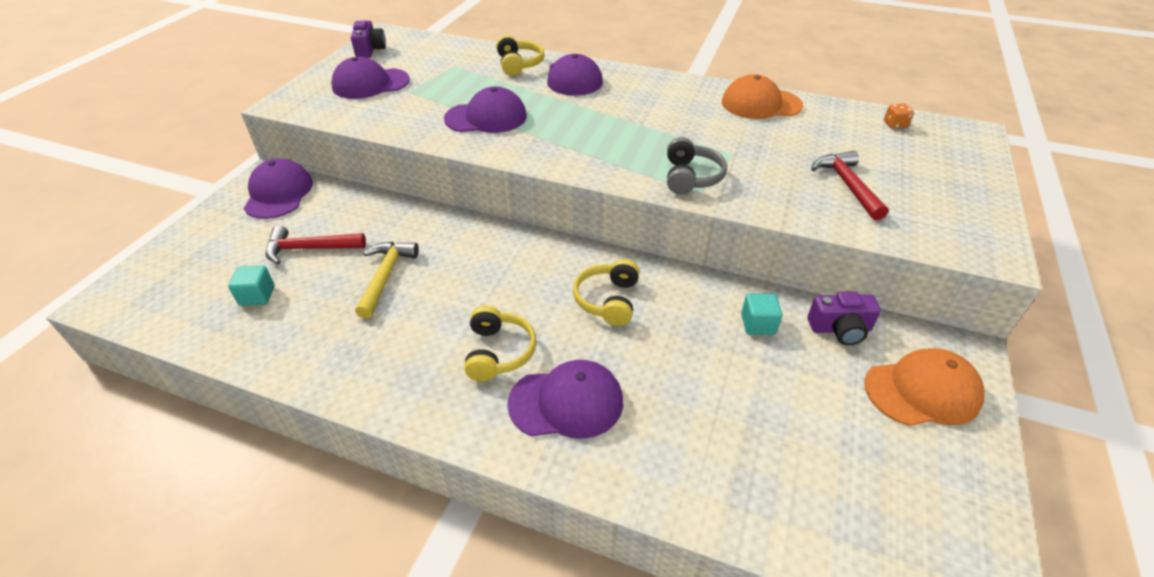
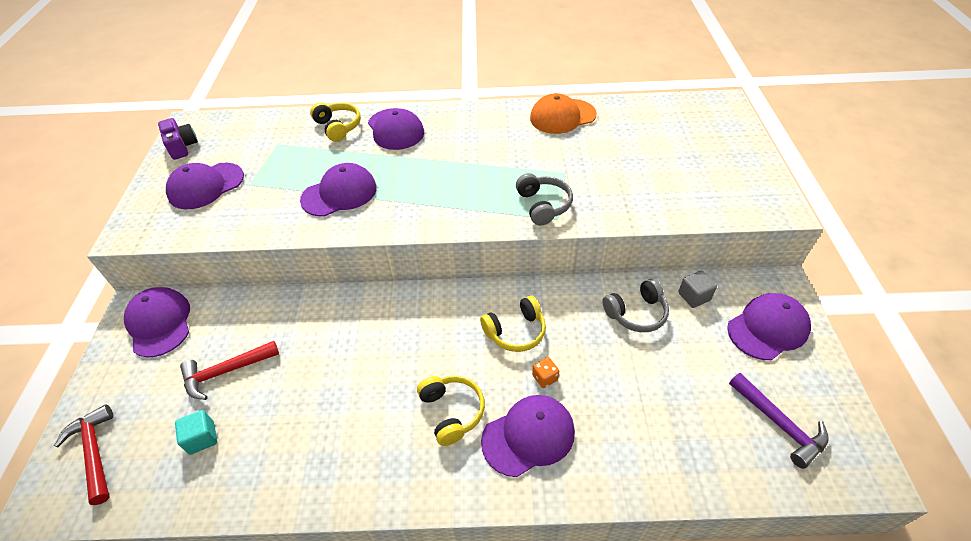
camera: 20 degrees left, 5 degrees up
yellow hammer [355,242,419,319] -> none
yellow headphones [573,259,639,326] -> yellow headphones turned 105 degrees counterclockwise [480,296,546,352]
turquoise cube [741,294,782,335] -> grey headphones [602,279,669,332]
purple camera [808,291,881,345] -> grey cube [678,271,717,308]
red hammer [811,151,889,220] -> red hammer moved to [54,404,114,505]
orange cap [864,348,984,426] -> purple cap [727,293,811,360]
orange dice [884,103,914,129] -> orange dice moved to [532,357,559,388]
none -> purple hammer [729,373,829,469]

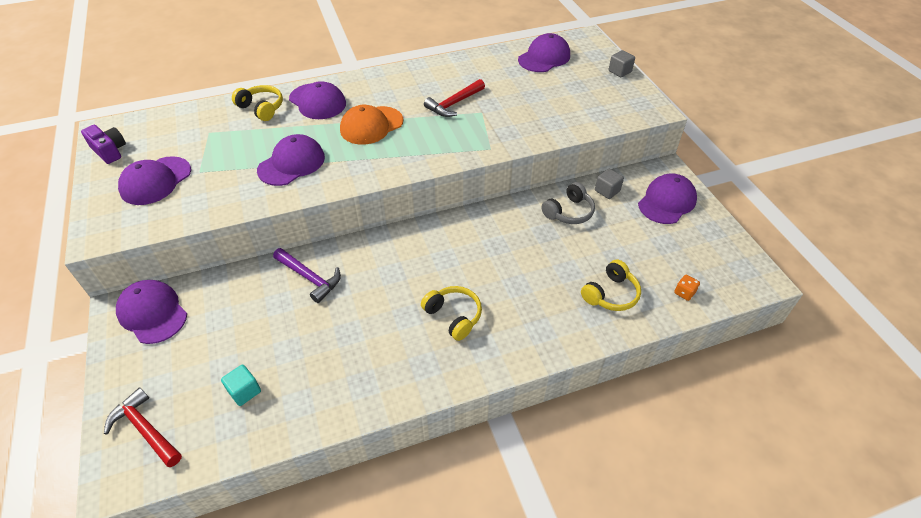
camera: 20 degrees left, 0 degrees up
red hammer [180,341,279,400] -> red hammer moved to [424,79,485,117]
yellow headphones [480,296,546,352] -> yellow headphones moved to [581,259,641,311]
purple cap [481,395,575,477] -> purple cap moved to [518,33,570,72]
grey headphones [516,173,573,226] -> none
orange cap [530,93,597,134] -> orange cap moved to [340,105,403,145]
orange dice [532,357,559,388] -> orange dice moved to [674,275,700,301]
purple hammer [729,373,829,469] -> purple hammer moved to [273,248,341,303]
none -> grey cube [609,50,635,77]

